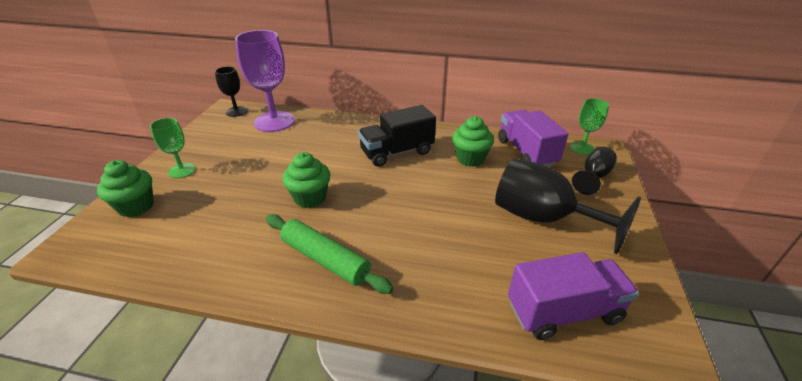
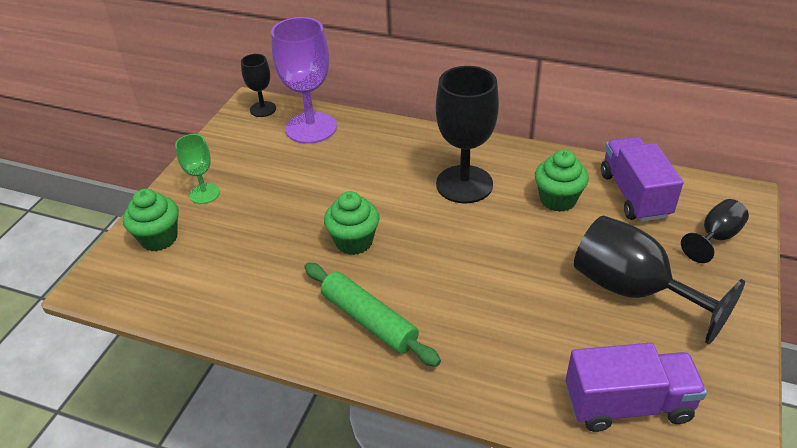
camera: 10 degrees right, 5 degrees up
black truck [358,105,436,167] -> black goblet [436,66,499,204]
green goblet [570,98,609,155] -> none

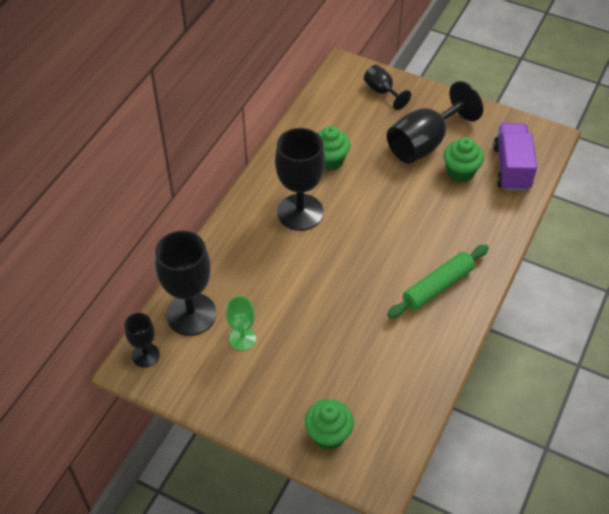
camera: 85 degrees left, 10 degrees up
green goblet [175,134,220,204] -> green goblet moved to [226,296,256,351]
purple goblet [271,17,337,144] -> black goblet [155,231,216,336]
green cupcake [324,191,379,255] -> green cupcake moved to [443,137,484,182]
purple truck [601,137,683,222] -> none

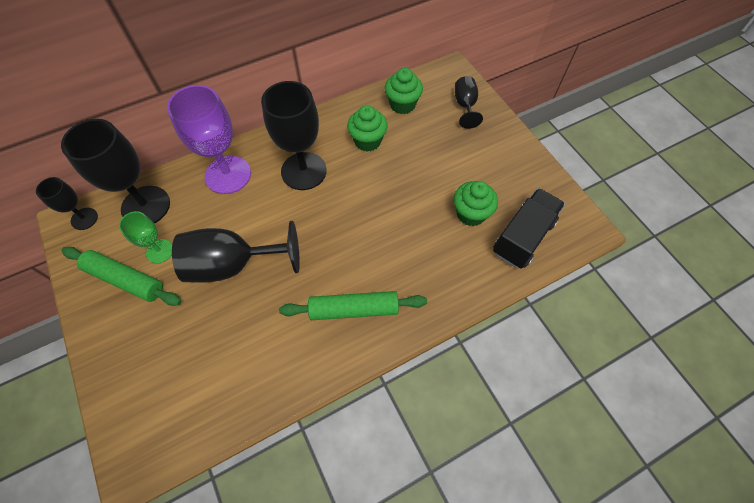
camera: 35 degrees right, 10 degrees up
green cupcake [305,399,354,450] -> green cupcake moved to [385,68,423,114]
black goblet [387,81,483,164] -> black goblet moved to [172,221,300,283]
purple truck [493,123,537,191] -> black truck [493,188,565,269]
none -> green rolling pin [61,247,182,306]
none -> purple goblet [167,85,251,194]

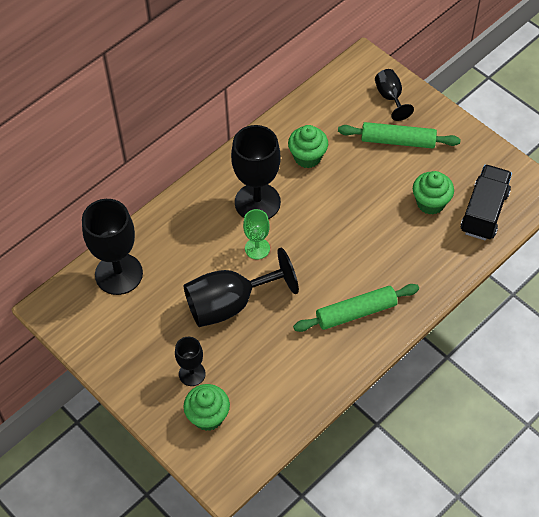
camera: 15 degrees left, 5 degrees down
black goblet [36,177,98,230] -> black goblet moved to [175,337,206,386]
green rolling pin [61,247,182,306] -> green rolling pin moved to [338,122,461,148]
green goblet [119,211,172,263] -> green goblet moved to [243,209,270,259]
purple goblet [167,85,251,194] -> none
green cupcake [385,68,423,114] -> green cupcake moved to [183,384,230,431]

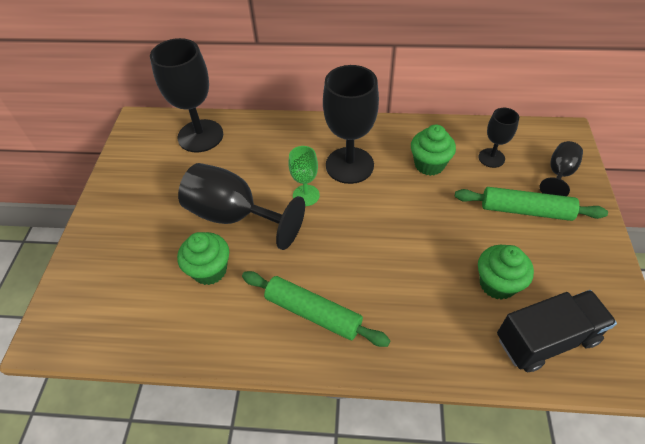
camera: 50 degrees right, 5 degrees down
black goblet [175,337,206,386] -> black goblet moved to [479,108,519,168]
green cupcake [183,384,230,431] -> green cupcake moved to [177,232,229,285]
green rolling pin [338,122,461,148] -> green rolling pin turned 45 degrees counterclockwise [455,187,608,221]

